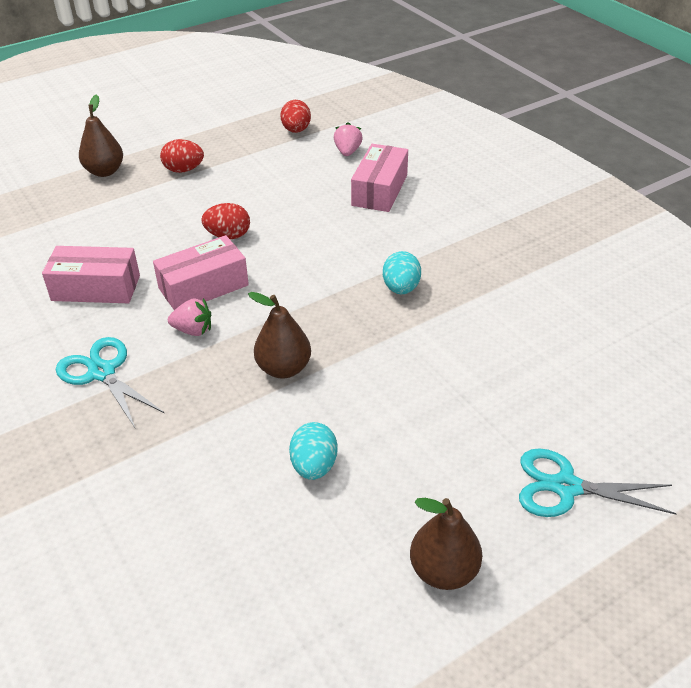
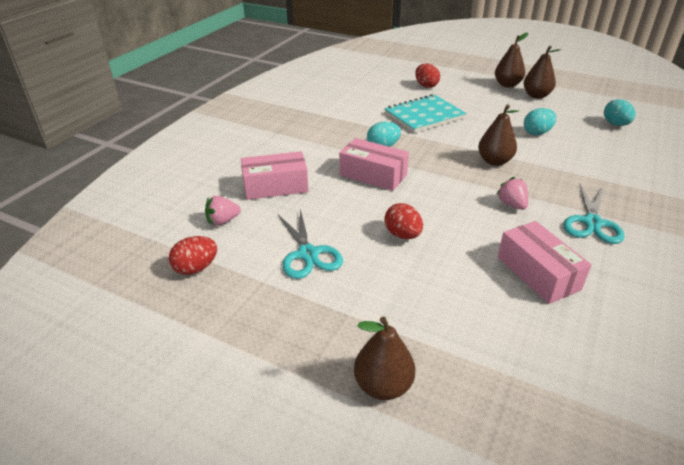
camera: 120 degrees left, 5 degrees down
pink box [153,235,249,310] -> pink box moved to [339,138,409,191]
red egg [160,139,204,173] -> red egg moved to [415,64,440,88]
turquoise scissors [519,448,677,517] -> turquoise scissors moved to [278,209,343,279]
none -> turquoise notebook [384,94,466,133]
none -> brown pear [495,33,528,87]
none -> turquoise egg [604,99,636,126]

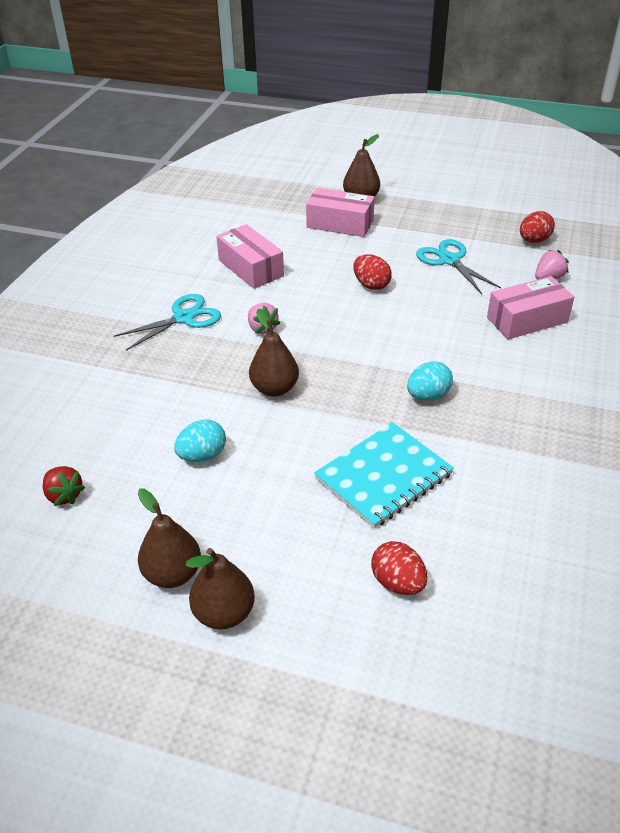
camera: 170 degrees right, 5 degrees up
pink box [339,138,409,191] -> pink box moved to [306,188,375,237]
turquoise scissors [564,184,624,244] -> turquoise scissors turned 45 degrees clockwise [114,294,221,351]
turquoise egg [604,99,636,126] -> red strawberry [43,466,85,506]

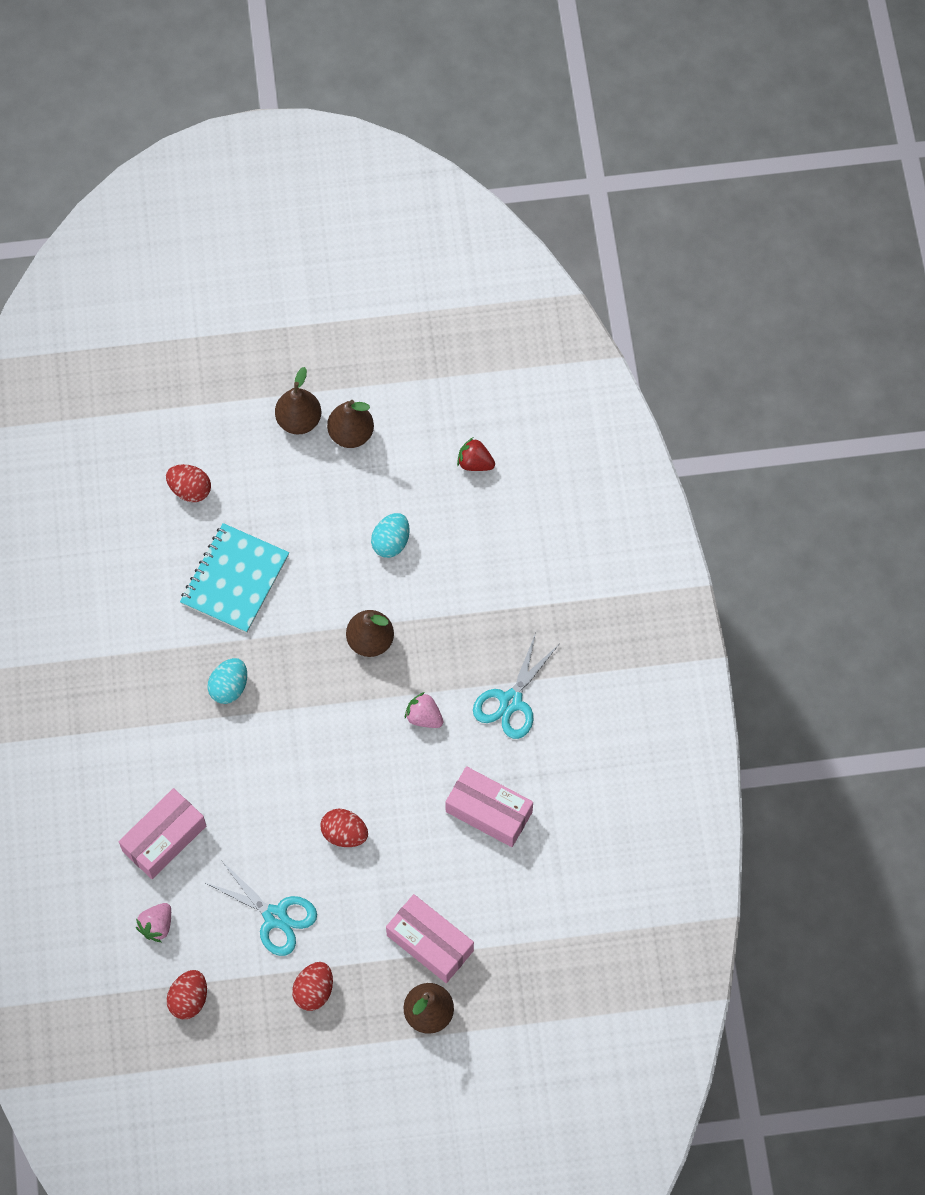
camera: 155 degrees right, 25 degrees up
pink box [306,188,375,237] -> pink box turned 45 degrees clockwise [386,894,474,983]
none -> red egg [292,962,333,1011]

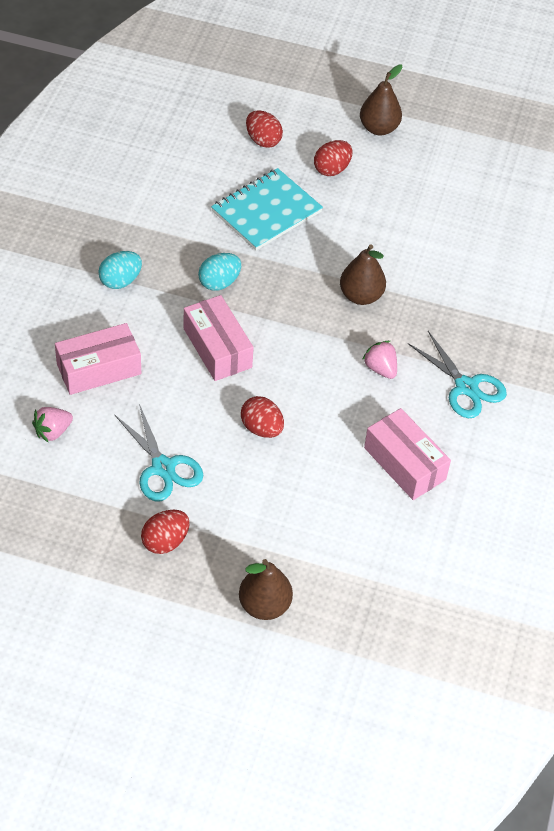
camera: 20 degrees right, 15 degrees down
red egg [167,970,207,1019] -> red egg moved to [314,140,353,176]
brown pear [327,400,374,448] -> none
turquoise egg [371,513,410,558] -> turquoise egg moved to [98,251,142,289]
pink box [386,894,474,983] -> pink box moved to [184,295,254,381]
red strawberry [457,438,495,471] -> none
turquoise scissors [473,633,558,739] -> turquoise scissors turned 90 degrees counterclockwise [408,331,507,418]

